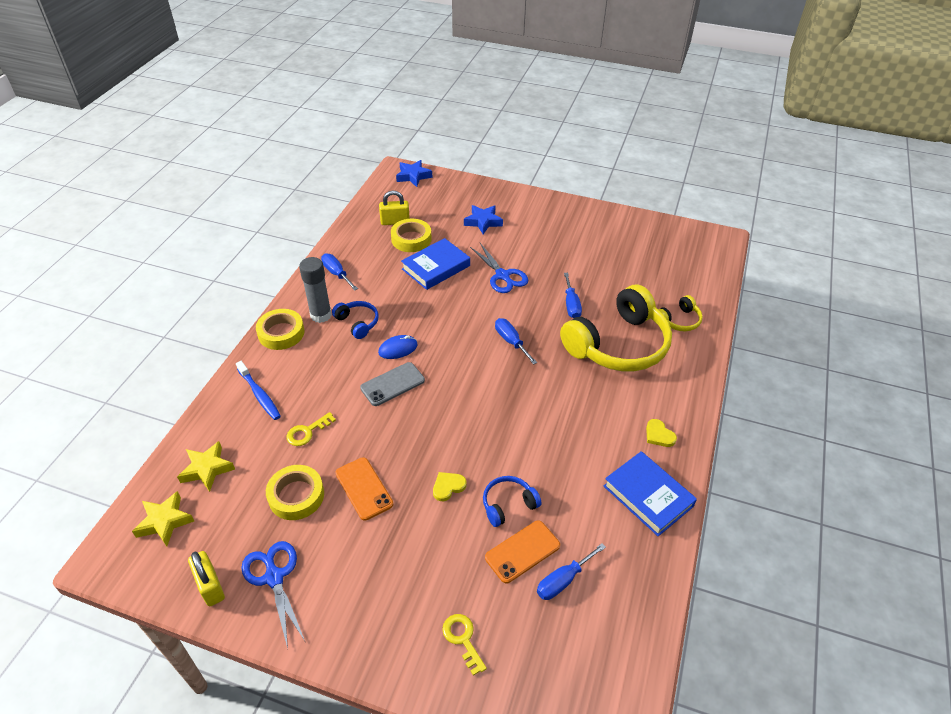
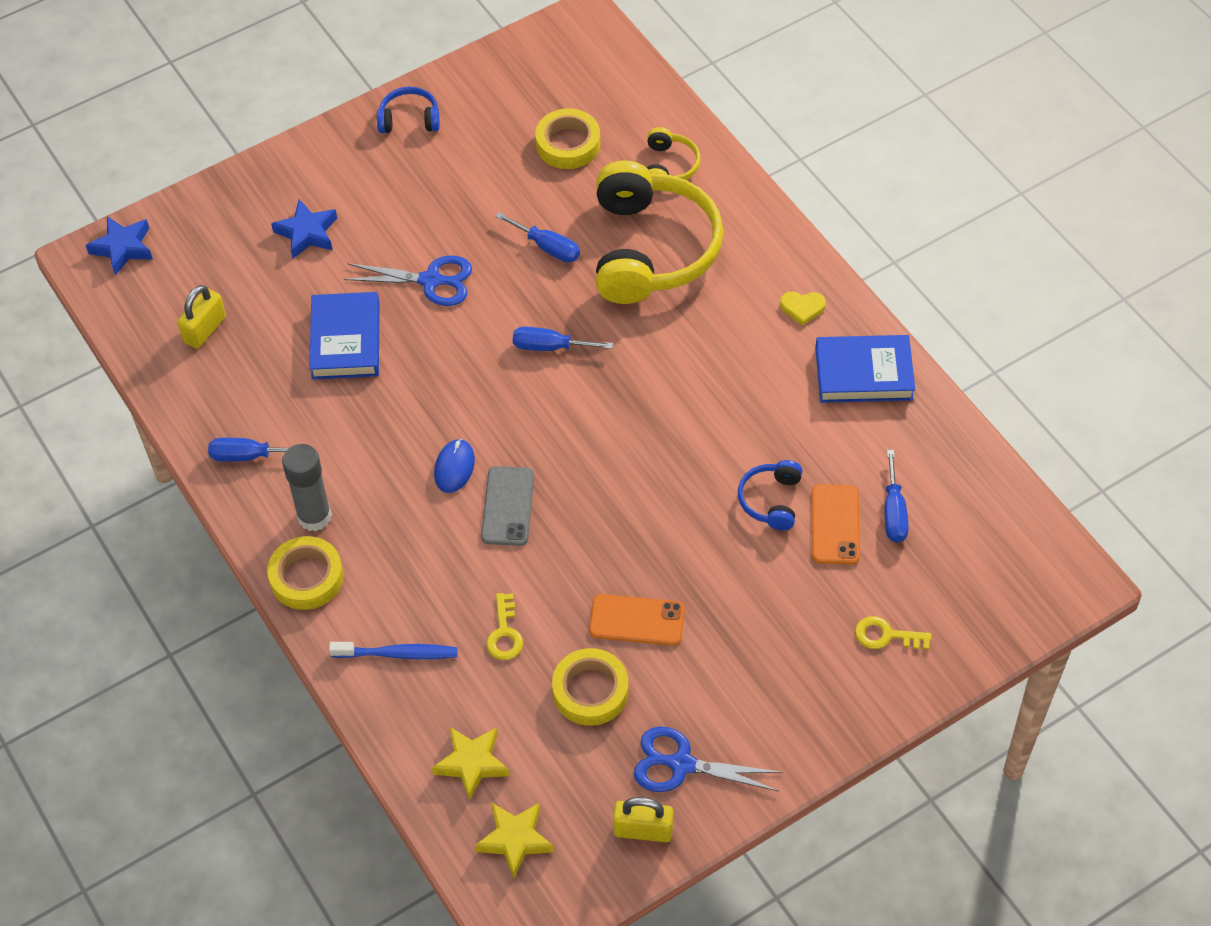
camera: 50 degrees left, 10 degrees up
blue headphones [332,301,379,339] -> blue headphones moved to [377,87,440,133]
yellow tape [391,219,432,252] -> yellow tape moved to [535,108,600,169]
yellow heart [433,472,466,501] -> none

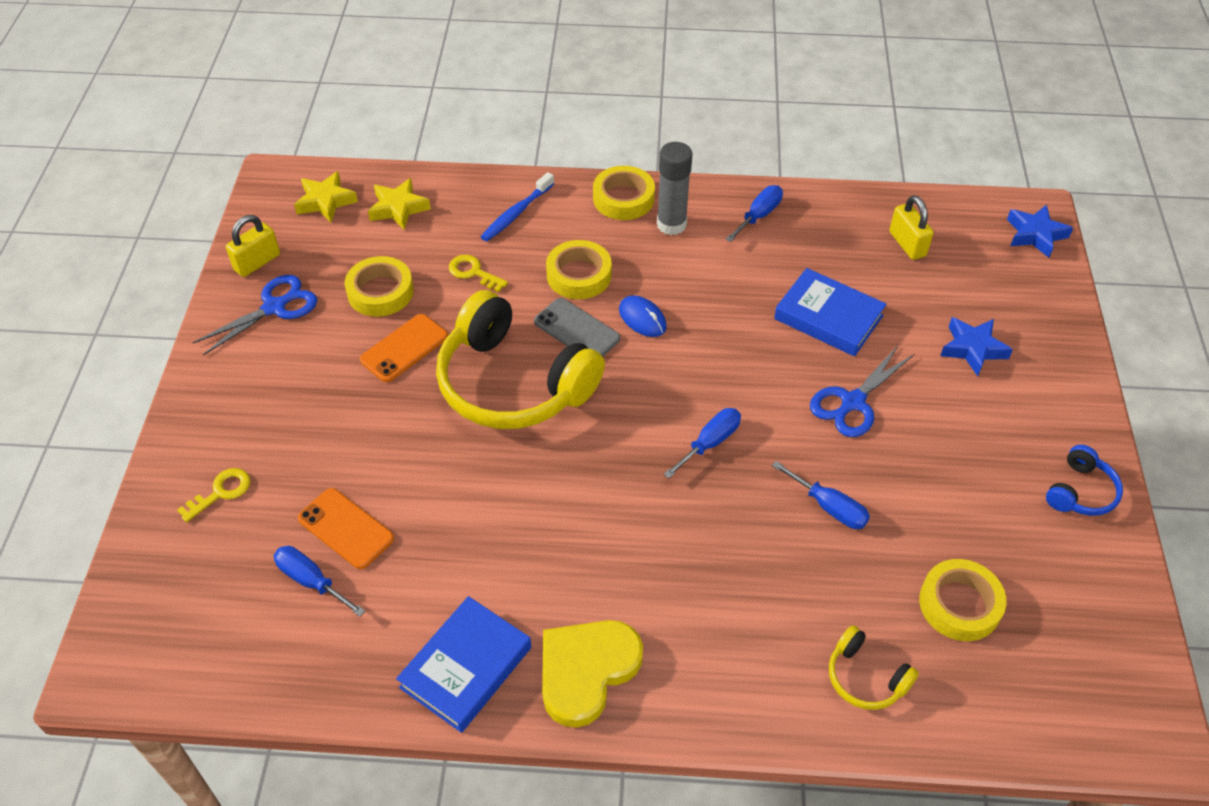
camera: 125 degrees right, 5 degrees down
blue screwdriver [495,212,580,263] -> blue screwdriver turned 120 degrees counterclockwise [772,461,870,529]
yellow headphones [596,160,723,304] -> yellow headphones moved to [436,290,605,429]
blue headphones [738,460,802,530] -> none
yellow heart [780,291,826,325] -> yellow heart [542,620,643,728], size x2.15
none -> yellow tape [546,240,612,299]

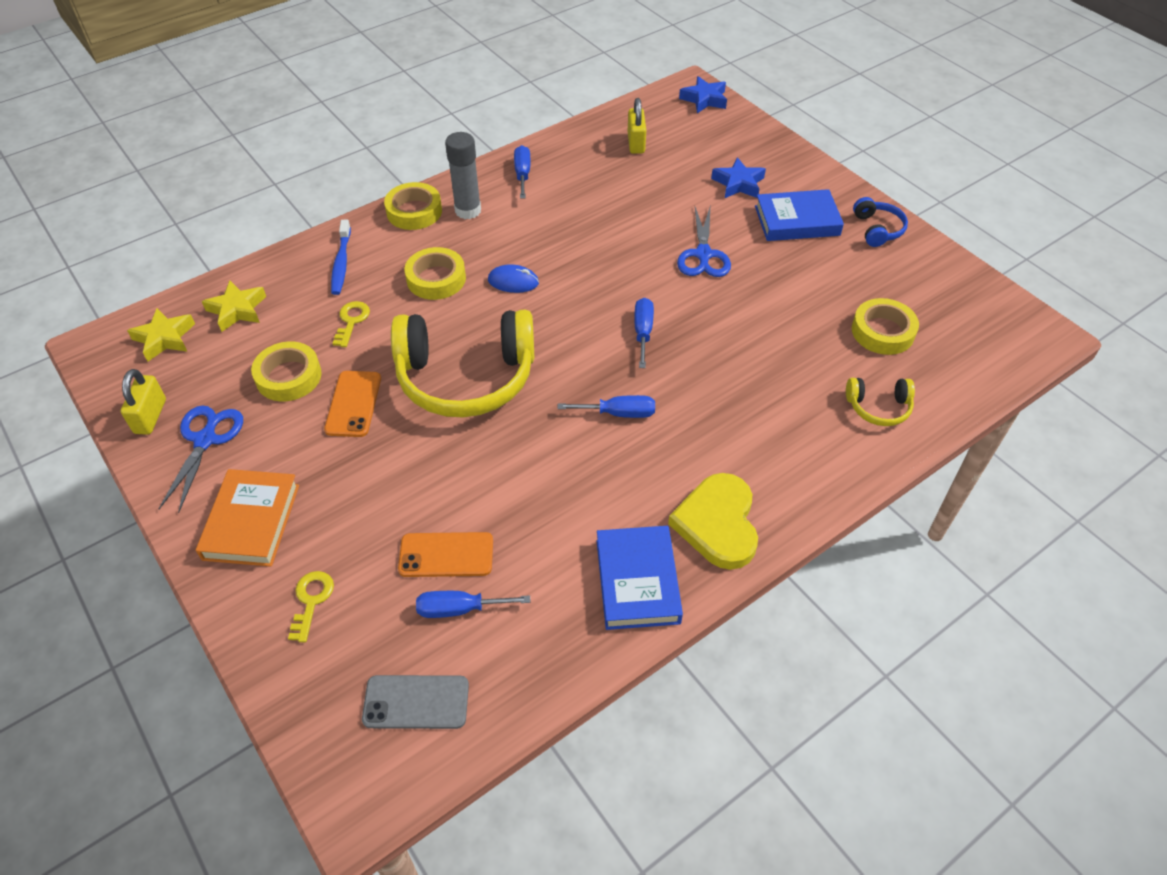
camera: 40 degrees left, 0 degrees up
yellow key [449,254,508,292] -> yellow key turned 105 degrees clockwise [332,301,370,347]
grey phone [534,298,620,357] -> grey phone moved to [362,675,469,729]
blue screwdriver [772,461,870,529] -> blue screwdriver moved to [558,395,655,418]
blue book [774,268,887,356] -> blue book moved to [755,189,844,241]
yellow padlock [889,195,934,260] -> yellow padlock turned 60 degrees clockwise [628,98,646,154]
none -> orange book [196,469,299,567]

